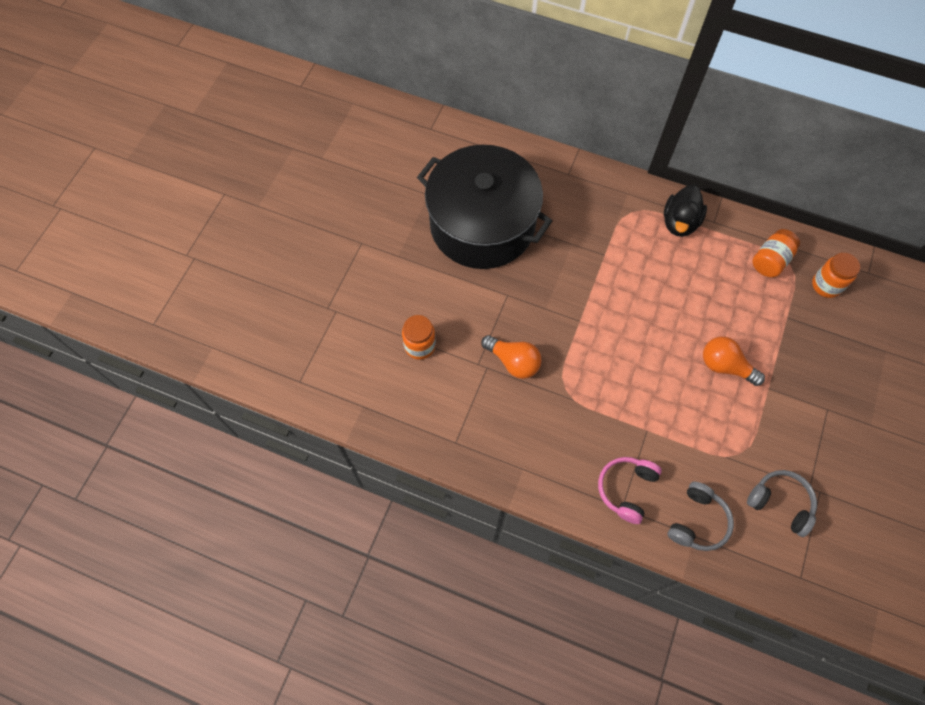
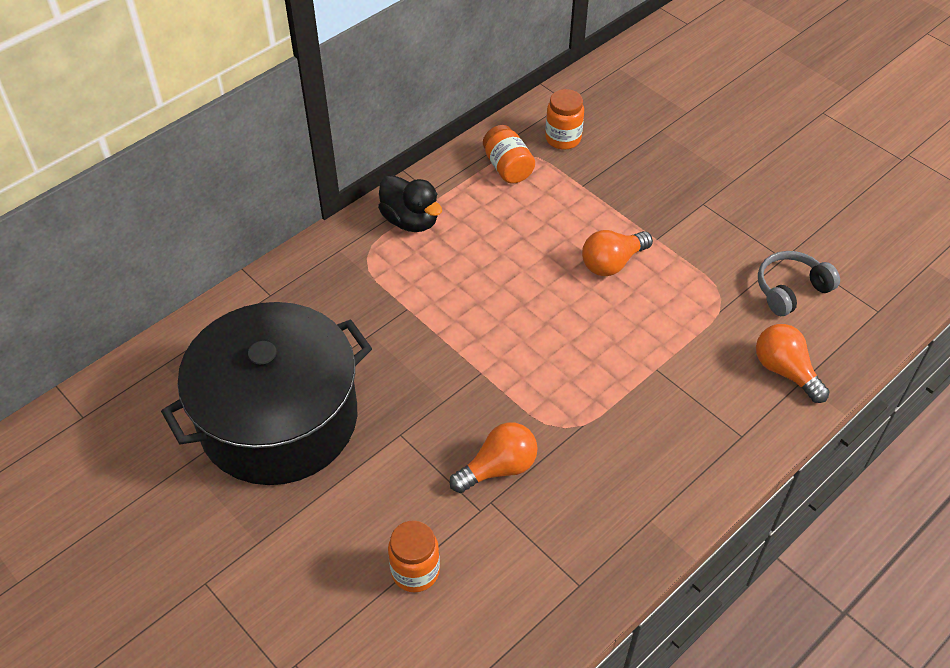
camera: 65 degrees left, 15 degrees down
pink headphones [598,457,662,524] -> none
grey headphones [668,482,734,551] -> orange light bulb [756,324,830,403]

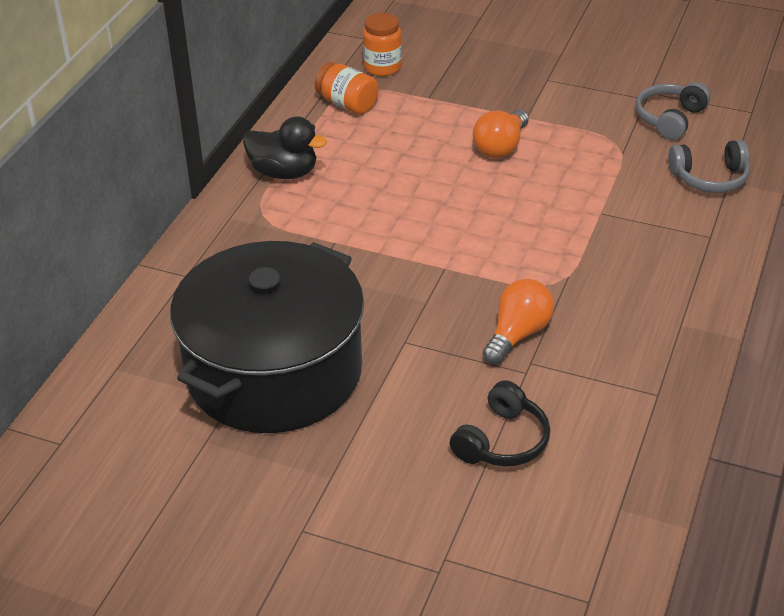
camera: 25 degrees left, 10 degrees down
orange jar [388,520,440,592] -> black headphones [450,380,550,467]
orange light bulb [756,324,830,403] -> grey headphones [668,140,750,193]

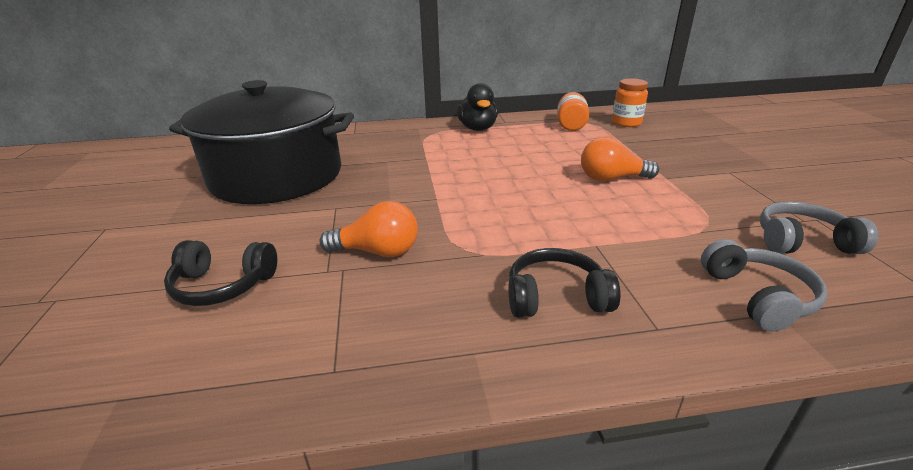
camera: 60 degrees right, 10 degrees down
grey headphones [668,140,750,193] -> grey headphones turned 150 degrees counterclockwise [701,239,827,332]
none -> black headphones [508,248,620,318]

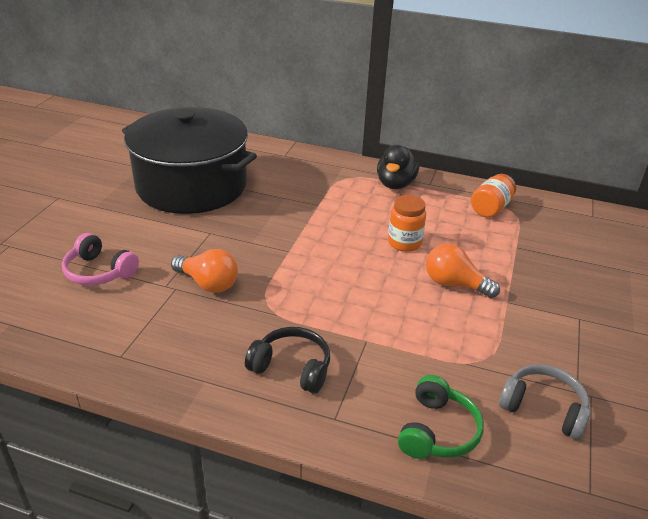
camera: 25 degrees right, 5 degrees up
black headphones [164,240,277,306] -> pink headphones [62,233,139,286]
orange jar [612,78,648,127] -> orange jar moved to [388,195,426,252]
grey headphones [701,239,827,332] -> green headphones [398,375,484,459]

